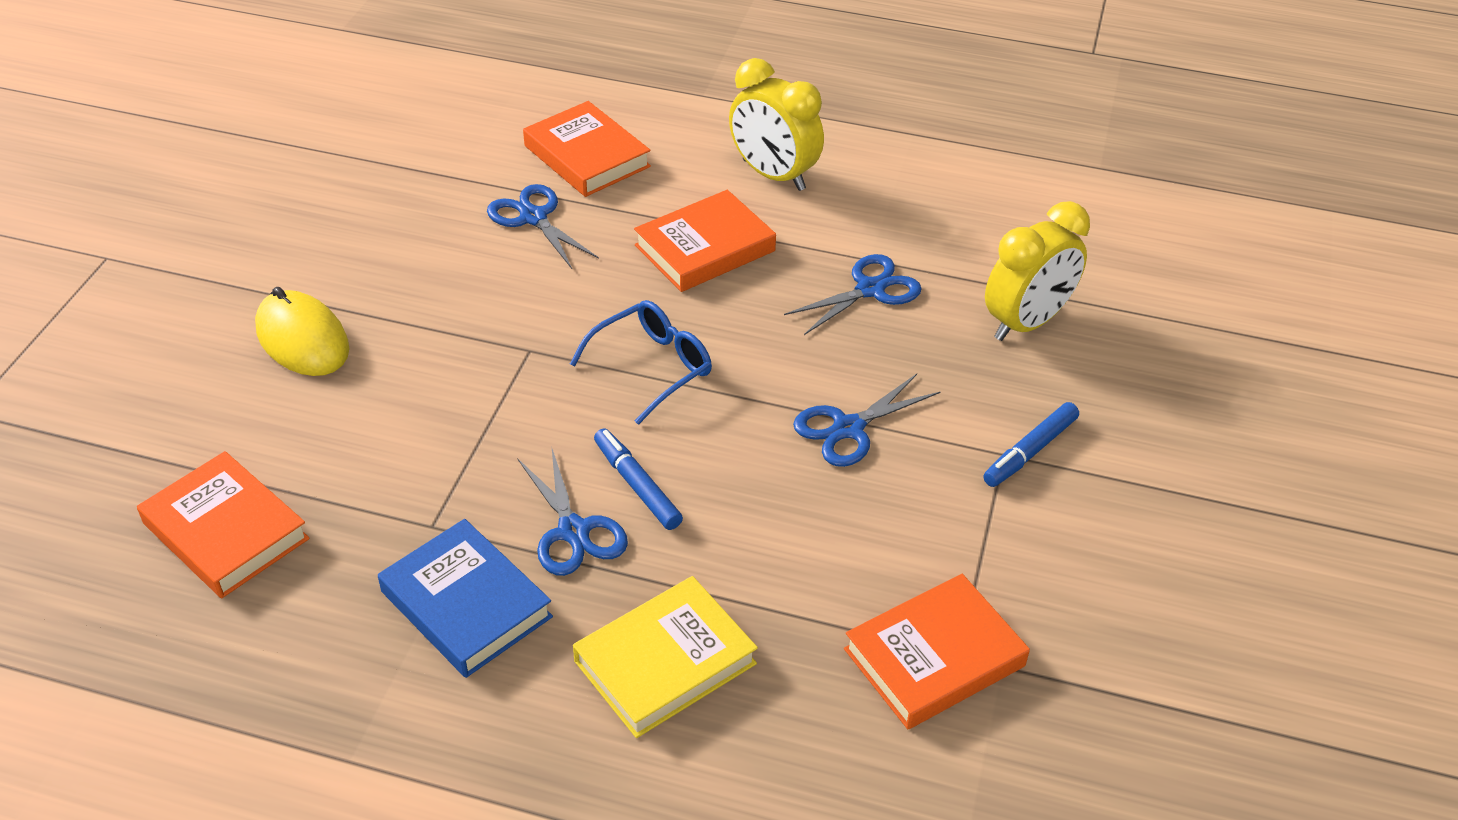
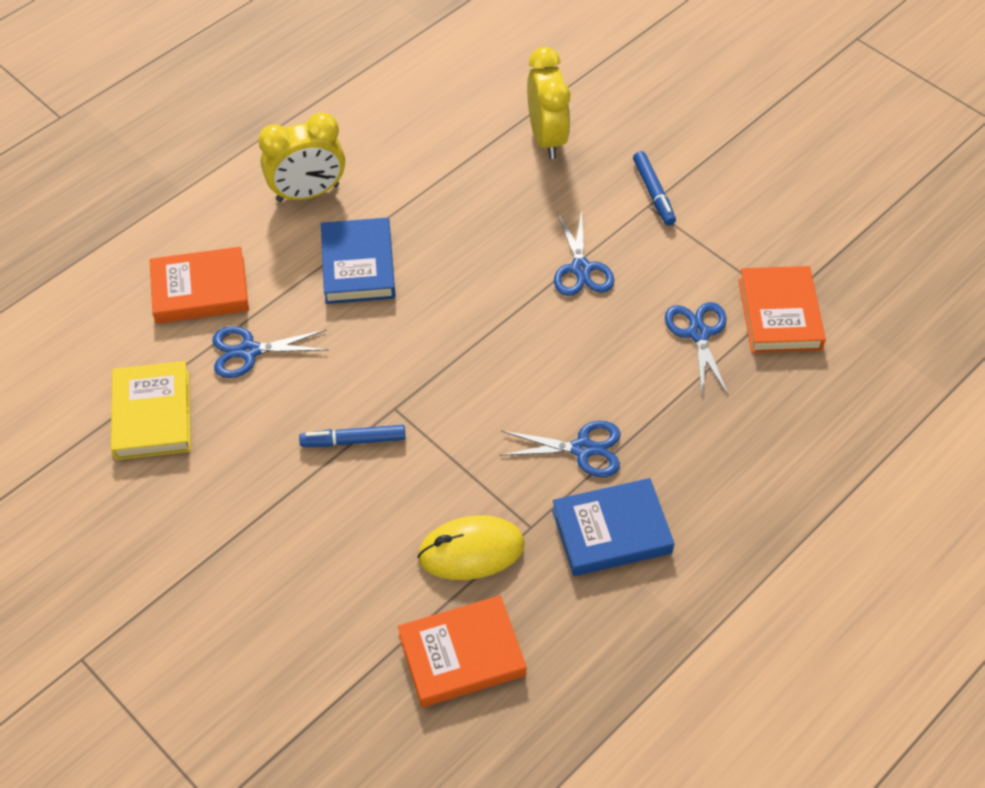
camera: 60 degrees left, 10 degrees up
yellow mouse [255,287,349,376] -> yellow mouse moved to [417,515,524,580]
blue glasses [570,300,712,425] -> none
yellow book [573,576,758,738] -> yellow book moved to [111,361,191,460]
blue marker [594,428,683,530] -> blue marker moved to [299,425,406,447]
orange book [634,190,776,292] -> blue book [321,218,396,304]
blue scissors [784,254,922,335] -> blue scissors moved to [665,302,728,395]

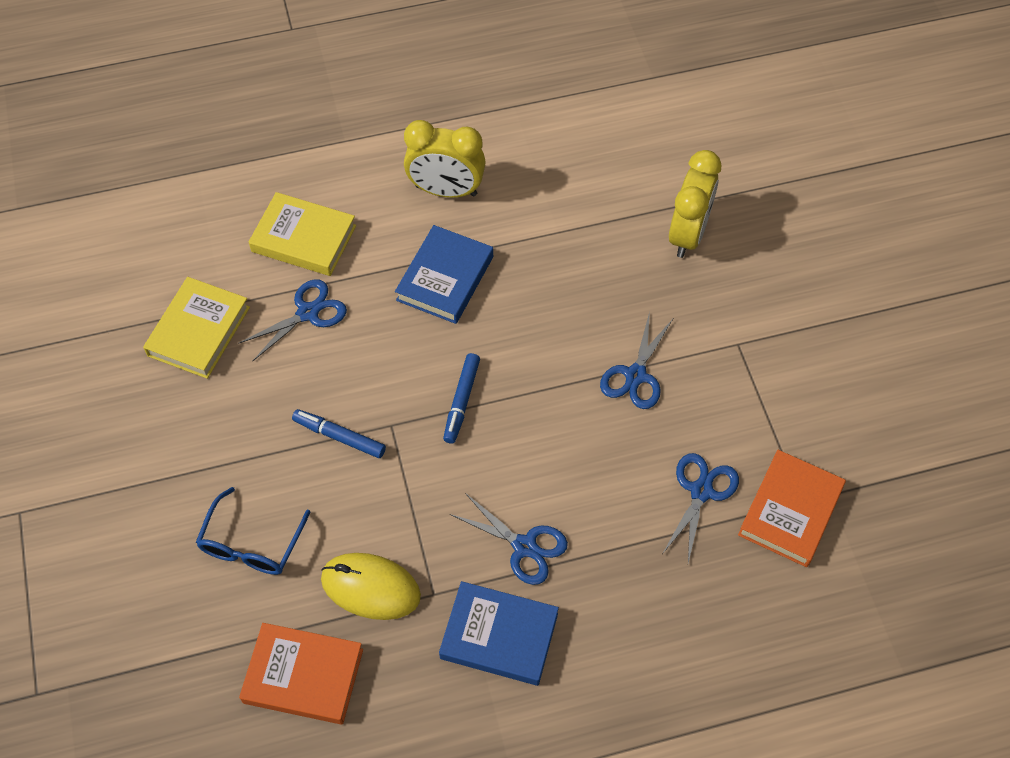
camera: 30 degrees right, 5 degrees up
orange book [149,247,249,324] -> yellow book [249,192,356,276]
blue scissors [212,326,329,378] -> blue scissors turned 120 degrees clockwise [238,280,347,361]
blue marker [633,151,676,226] -> blue marker moved to [443,353,480,444]
none -> blue glasses [196,487,310,575]

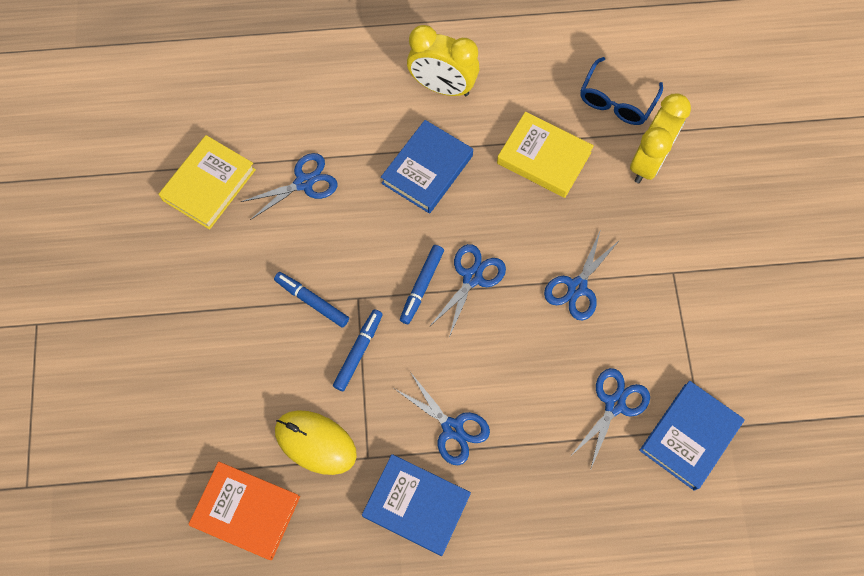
camera: 10 degrees right, 10 degrees up
blue glasses [196,487,310,575] -> blue glasses moved to [580,57,663,125]
yellow book [249,192,356,276] -> yellow book moved to [497,111,594,198]
orange book [738,450,846,567] -> blue book [639,381,745,491]
none -> blue marker [333,309,383,392]
none -> blue scissors [429,244,506,338]

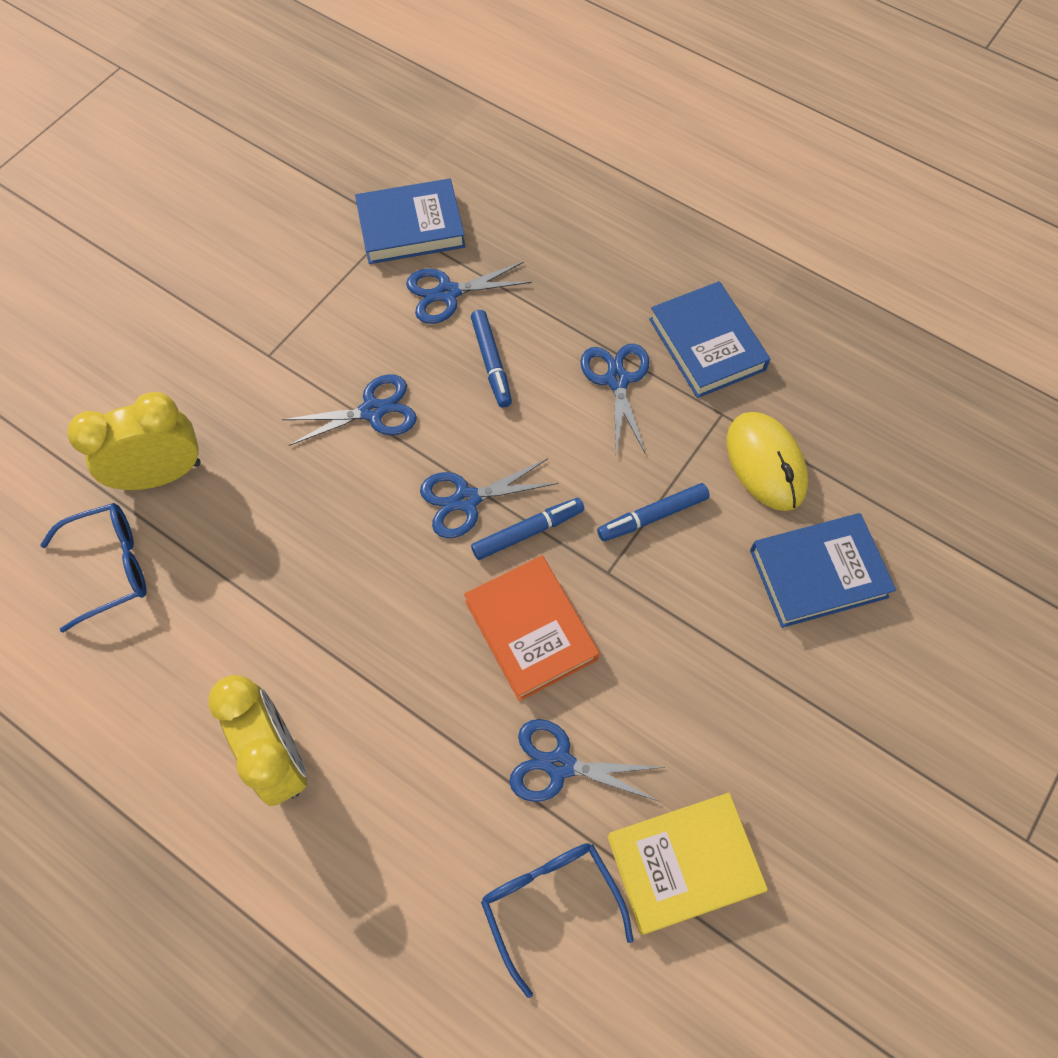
camera: 140 degrees left, 5 degrees down
orange book [188,461,300,560] -> orange book moved to [464,555,599,701]
blue marker [274,272,349,328] -> blue marker moved to [471,310,512,408]
blue book [381,120,473,214] -> blue book moved to [750,513,896,628]
yellow book [497,111,594,198] -> none
none -> blue glasses [481,843,633,998]

